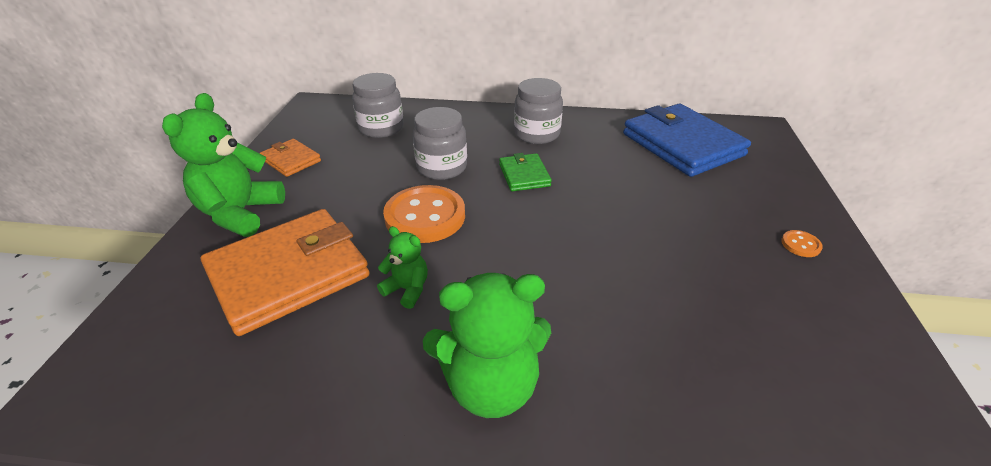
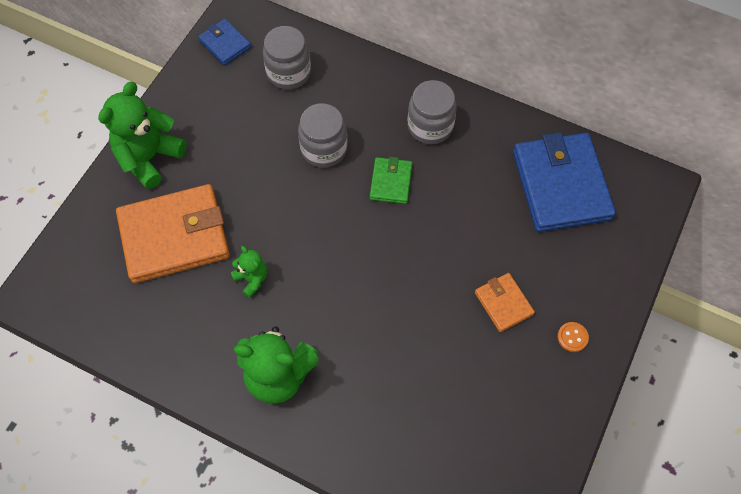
camera: 20 degrees right, 25 degrees up
orange wallet [260,139,321,177] -> orange wallet moved to [475,273,535,332]
orange button [383,185,465,243] -> none
none -> blue wallet [198,19,251,65]

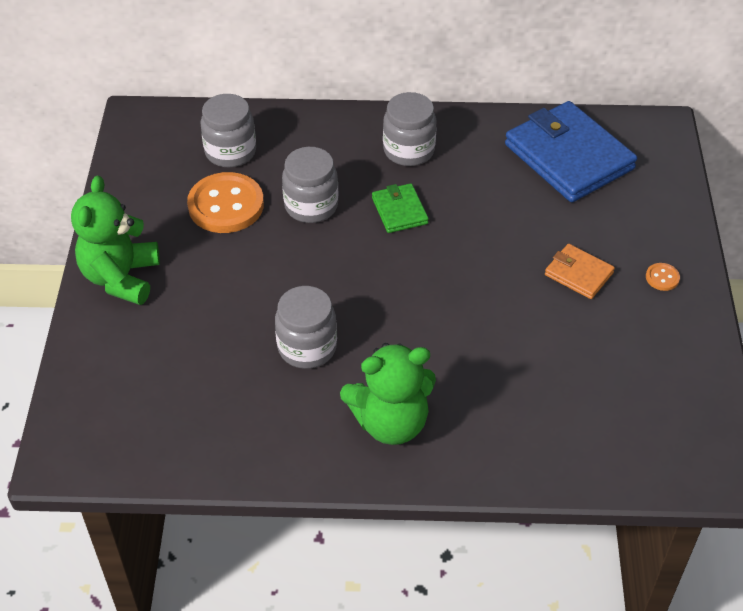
camera: 25 degrees left, 15 degrees down
orange wallet [116,184,230,283] -> none
blue wallet [198,19,251,65] -> none
green teddy bear [231,246,267,298] -> grey jar [275,286,337,369]
none -> orange button [187,172,264,233]

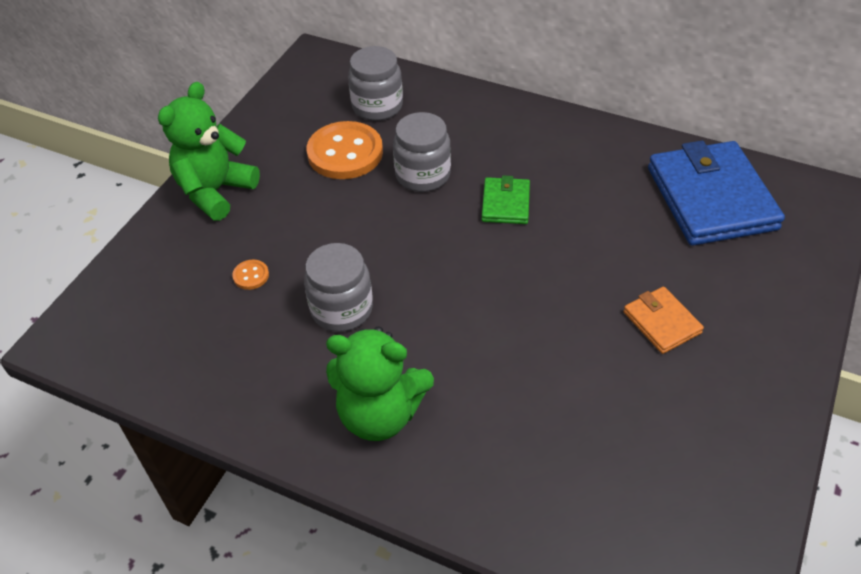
camera: 25 degrees right, 0 degrees up
grey jar [383,92,437,166] -> none
orange button [646,263,680,291] -> orange button moved to [232,260,269,290]

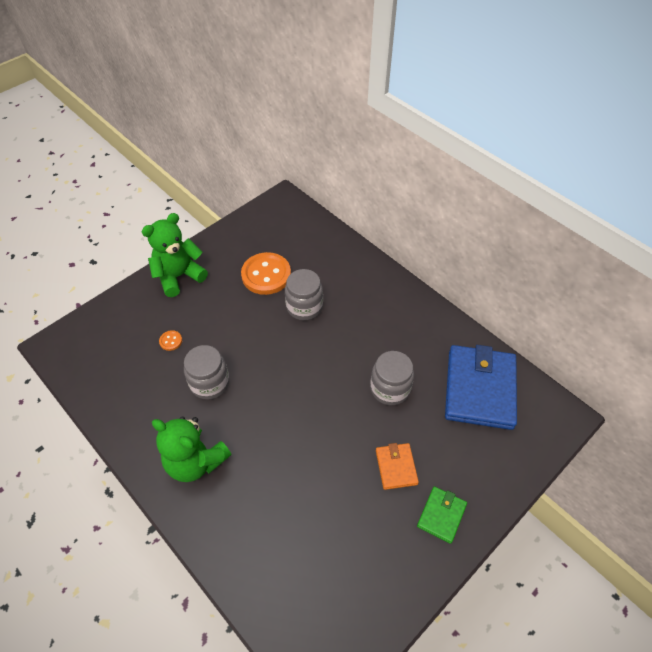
camera: 20 degrees right, 5 degrees up
grey jar [348,46,403,121] -> grey jar moved to [370,351,414,405]
green wallet [482,176,530,224] -> green wallet moved to [417,486,467,544]

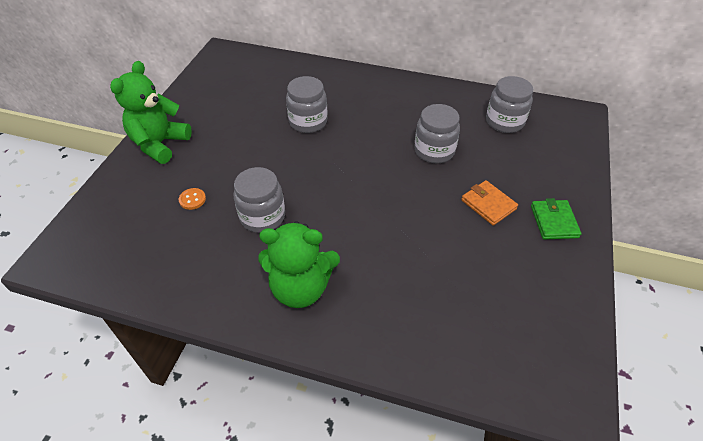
camera: 30 degrees left, 5 degrees down
orange button [241,252,291,295] -> none
blue wallet [445,345,517,430] -> grey jar [486,76,533,133]

